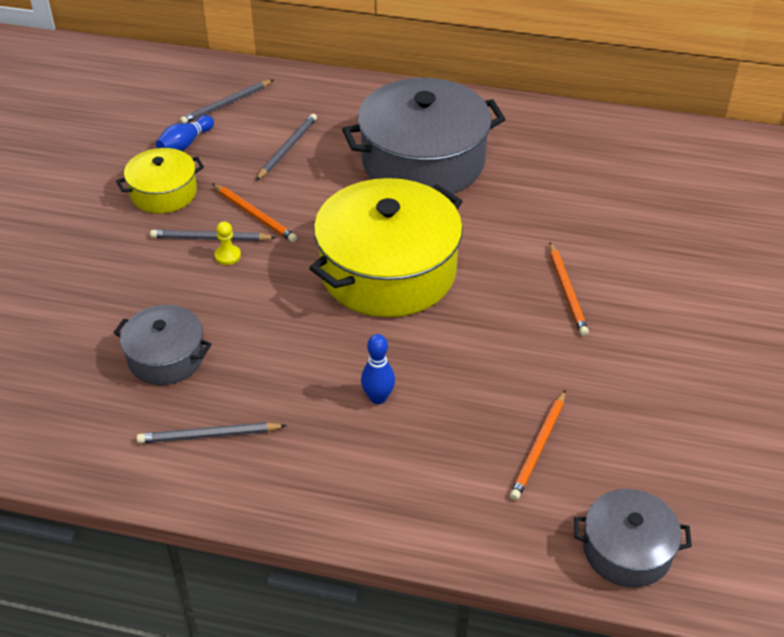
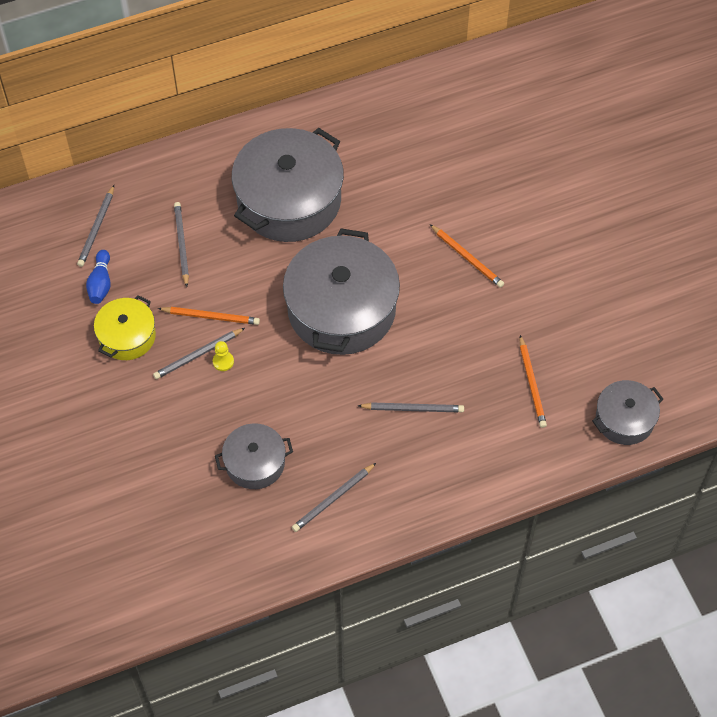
camera: 35 degrees left, 15 degrees up
yellow pot [309,178,463,317] -> grey pot [283,228,400,355]
blue bowling pin [361,334,395,404] -> grey pencil [358,402,464,412]

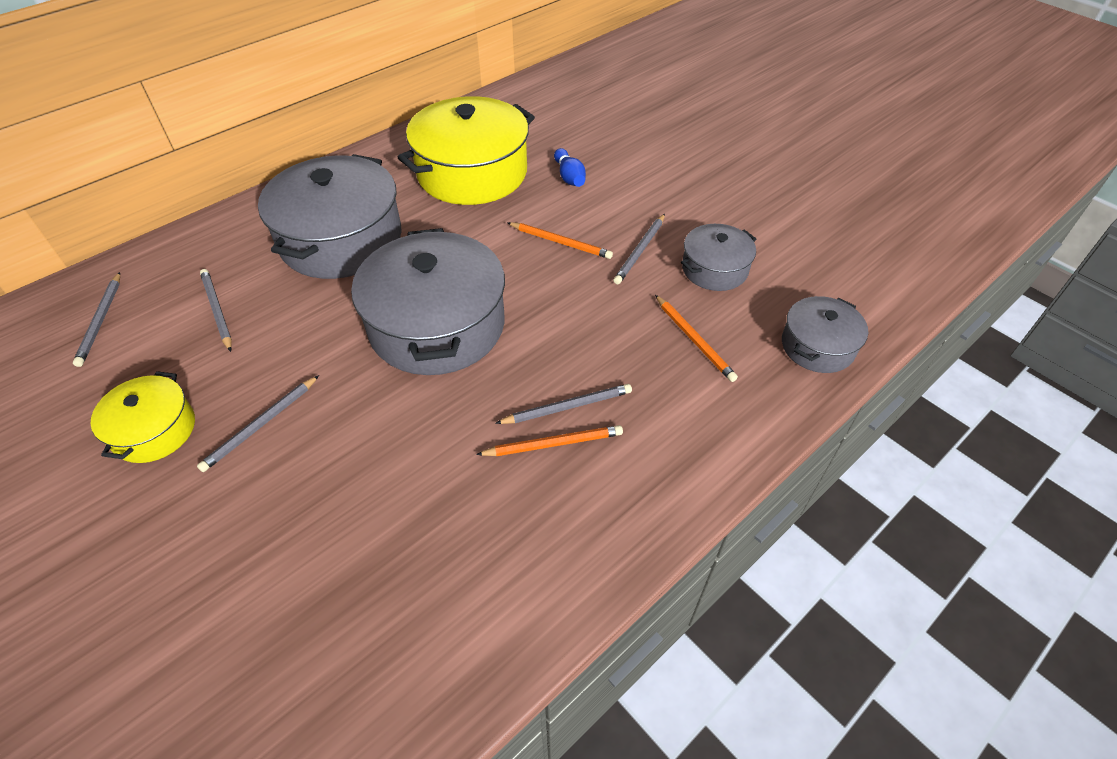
camera: 20 degrees left, 10 degrees down
blue bowling pin [86,250,111,304] -> blue bowling pin moved to [554,148,586,187]
orange pencil [158,307,260,325] -> orange pencil moved to [476,425,623,456]
yellow pawn [213,341,234,371] -> none
grey pot [215,424,293,489] -> grey pot moved to [681,224,756,291]
grey pencil [292,463,376,532] -> grey pencil moved to [613,214,665,284]
none -> yellow pot [397,96,535,205]

